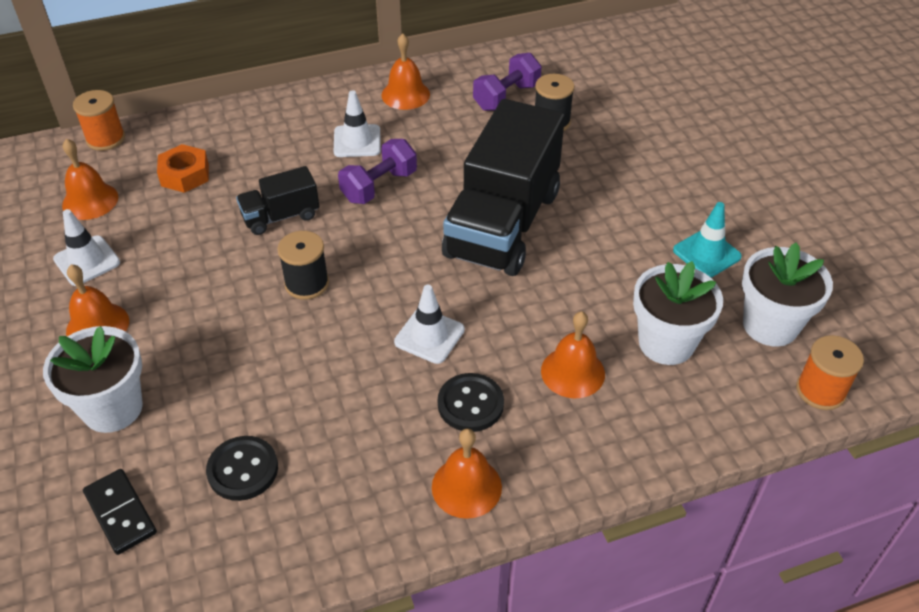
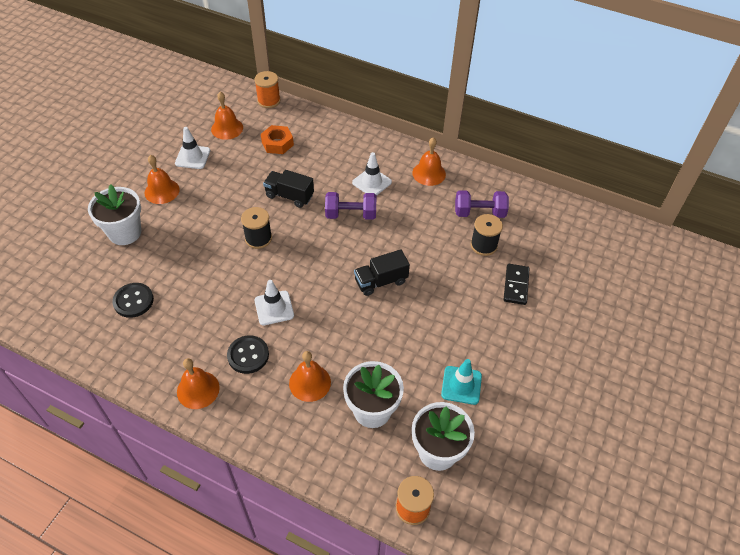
camera: 45 degrees right, 5 degrees up
black domino [83,469,157,555] -> black domino moved to [504,264,530,305]
black truck [442,99,565,276] -> black truck [354,249,410,296], size x0.47

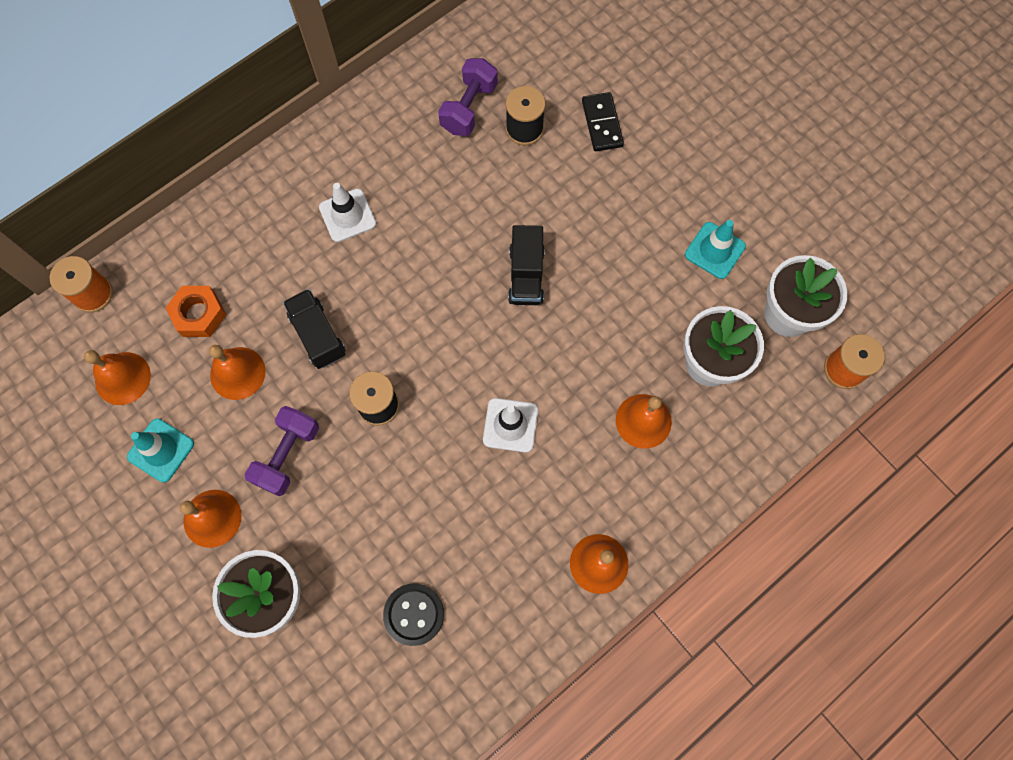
camera: 65 degrees left, 20 degrees up
white traffic cone [175,127,210,169] -> turquoise traffic cone [127,418,194,482]
black button [227,335,269,374] -> none
black truck [263,170,314,208] -> black truck turned 105 degrees clockwise [283,289,345,369]
purple dumbbell [325,192,376,220] -> purple dumbbell moved to [244,406,319,496]
orange bell [412,137,446,186] -> orange bell moved to [209,345,266,400]
black domino [504,264,530,305] -> black domino turned 45 degrees clockwise [582,92,624,151]

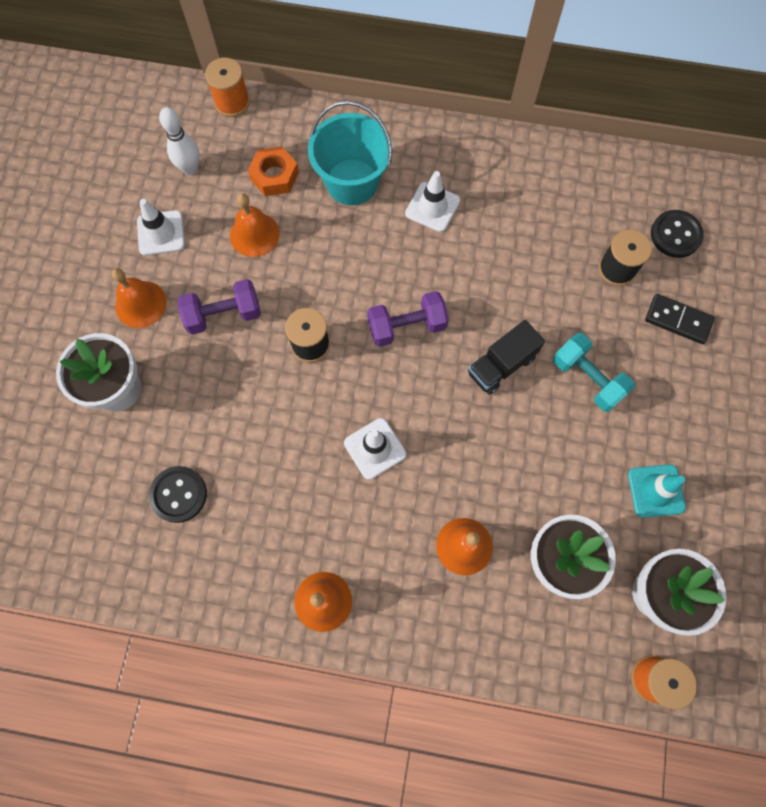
camera: 50 degrees right, 0 degrees up
orange bell [84,350,151,405] -> white bowling pin [159,107,200,175]
turquoise traffic cone [127,418,194,482] -> white traffic cone [137,199,185,256]
black truck [283,289,345,369] -> none
purple dumbbell [438,58,498,136] -> purple dumbbell moved to [367,291,449,347]
black domino [582,92,624,151] -> black domino turned 75 degrees clockwise [645,294,715,344]
none -> turquoise bucket [308,101,392,205]
none -> turquoise dumbbell [553,333,635,412]
none -> black button [651,210,704,258]

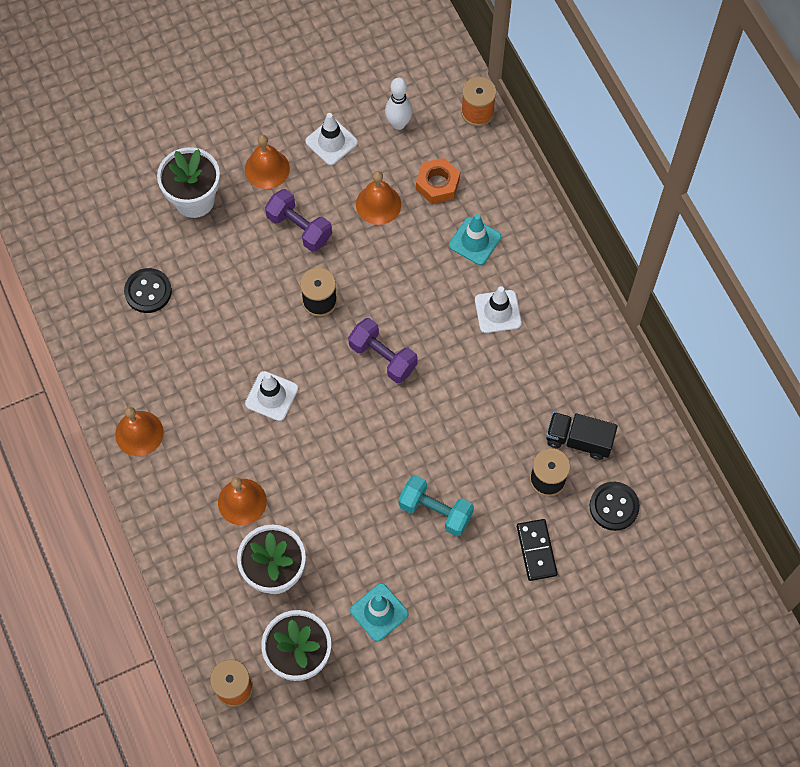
camera: 55 degrees right, 5 degrees down
turquoise bucket [308,101,392,205] -> turquoise traffic cone [449,214,501,265]
black truck [468,320,545,395] -> black truck moved to [546,412,618,460]
turquoise dumbbell [553,333,635,412] -> turquoise dumbbell turned 75 degrees counterclockwise [399,475,474,536]

